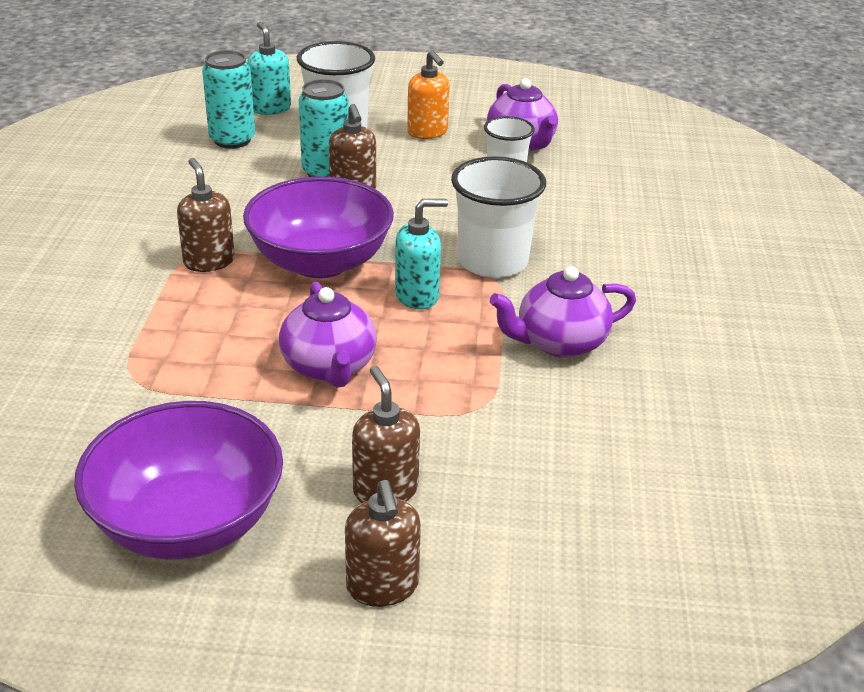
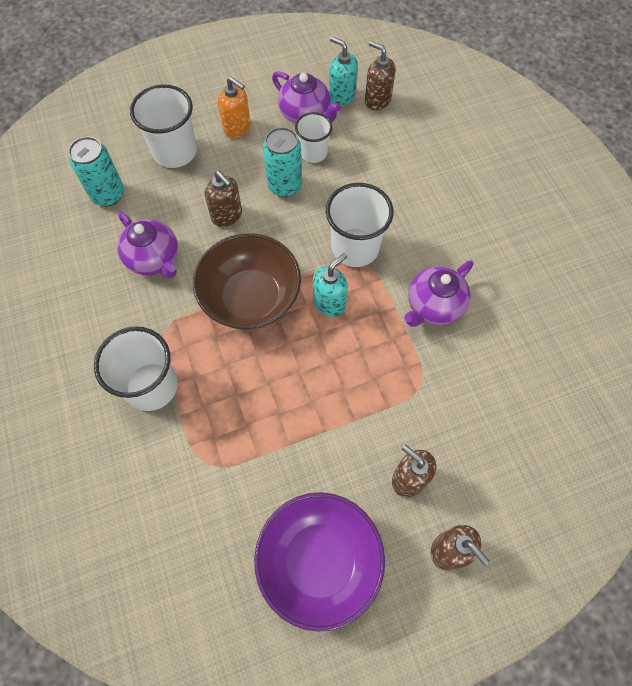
camera: 25 degrees left, 30 degrees up
brown soap dispenser [177,158,235,272] -> brown soap dispenser moved to [365,41,396,110]
purple bowl [243,177,394,278] -> brown bowl [193,233,301,330]
turquoise soap dispenser [247,22,291,115] -> turquoise soap dispenser moved to [329,36,358,106]
purple teapot [279,282,377,388] -> purple teapot moved to [117,212,178,278]
turquoise can [299,79,349,177] -> turquoise can moved to [263,127,302,197]
none -> white cup [94,326,178,411]

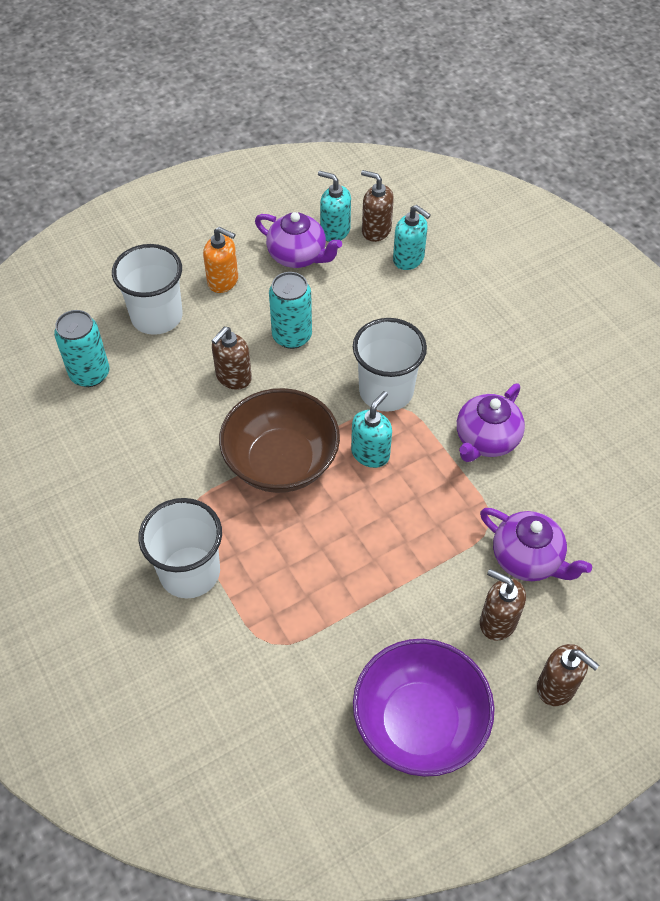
camera: 10 degrees left, 10 degrees down
purple teapot [117,212,178,278] -> purple teapot moved to [480,508,592,581]
brown soap dispenser [205,171,242,227] -> brown soap dispenser turned 90 degrees clockwise [212,327,252,390]
white cup [295,112,332,163] -> none
none -> turquoise soap dispenser [393,205,431,270]

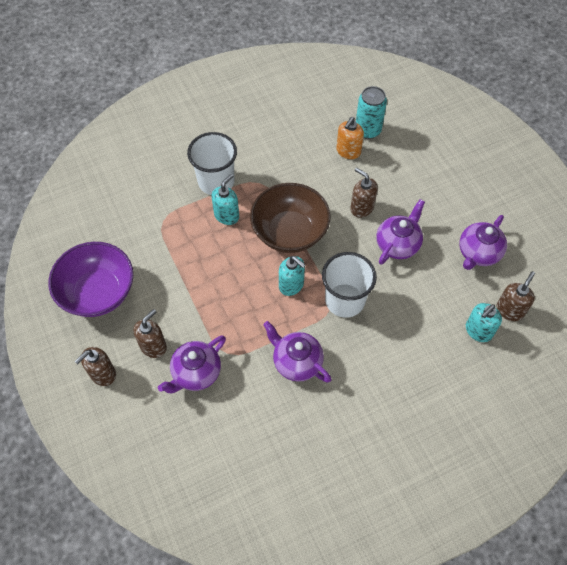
camera: 95 degrees right, 5 degrees up
white cup [112,244,183,335] -> none
orange soap dispenser [203,227,238,293] -> orange soap dispenser moved to [336,117,364,159]
turquoise can [269,272,312,349] -> purple teapot [376,199,425,265]
turquoise soap dispenser [318,171,351,242] -> turquoise soap dispenser moved to [212,174,239,225]

